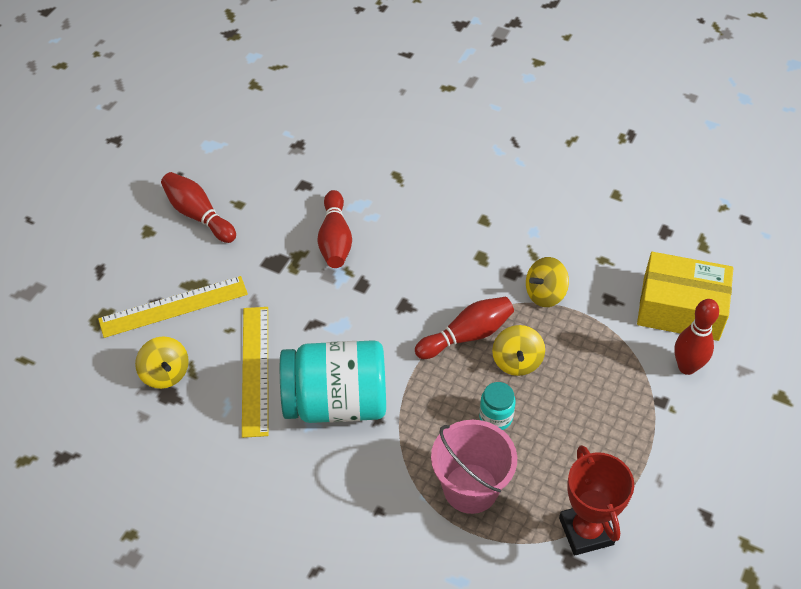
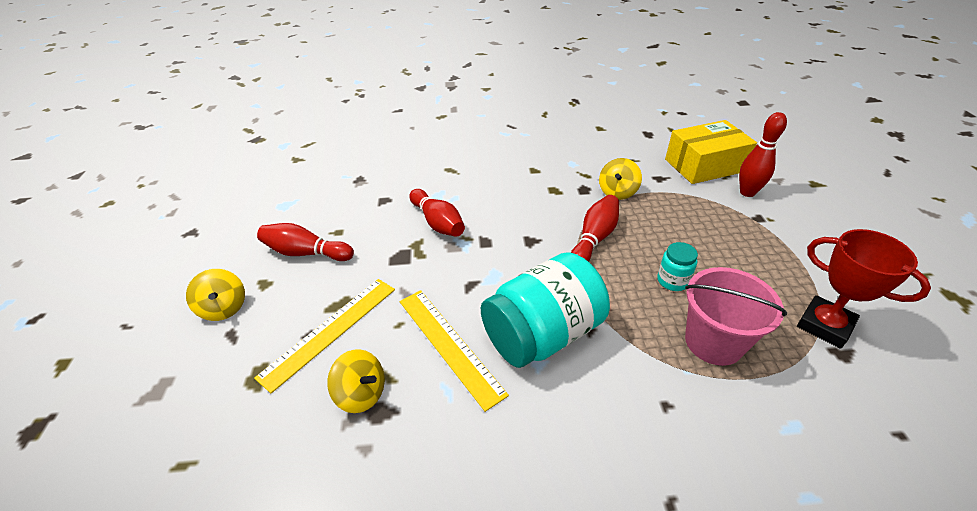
camera: 30 degrees left, 10 degrees down
yellow spinning top [492,325,545,376] -> yellow spinning top moved to [186,269,245,321]

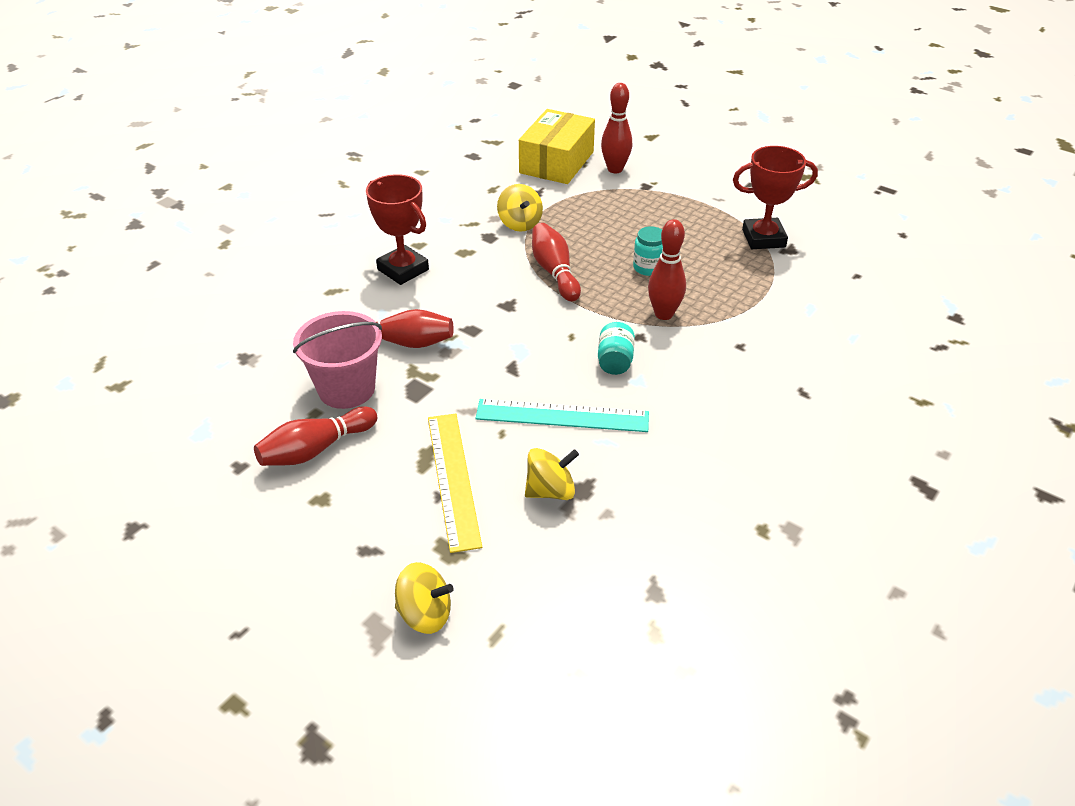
camera: 50 degrees left, 0 degrees up
yellow spinning top [186,269,245,321] -> yellow spinning top moved to [395,562,454,634]
yellow ruler [400,290,509,412] -> turquoise ruler [476,399,649,432]
turquoise jar [481,252,610,368] -> turquoise jar [598,322,635,375], size x0.44
pink bucket [685,267,787,366] -> pink bucket moved to [293,311,382,409]
none -> red trophy [366,174,429,285]
none -> red bowling pin [648,219,686,320]

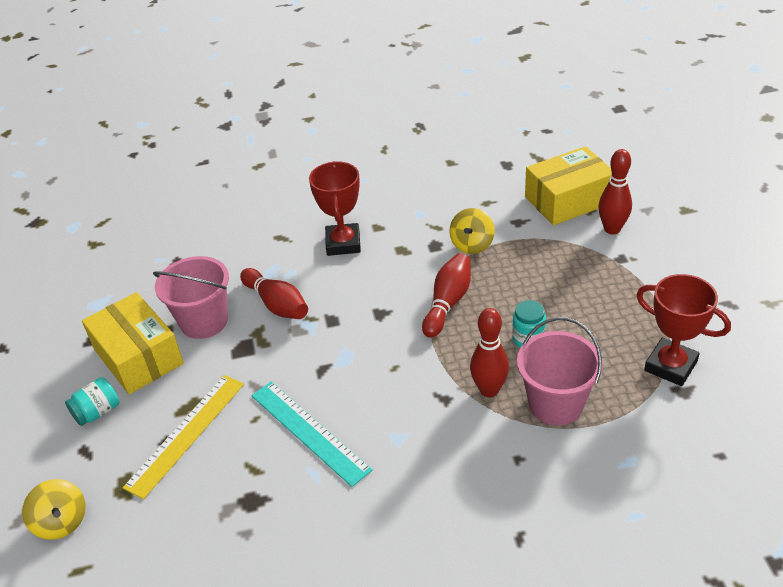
camera: 45 degrees right, 0 degrees up
red bowling pin [254,406,377,466] -> yellow box [82,292,184,394]
yellow spinning top [525,448,579,500] -> none
turquoise jar [598,322,635,375] -> turquoise jar moved to [65,377,120,426]
none -> pink bucket [517,317,603,425]

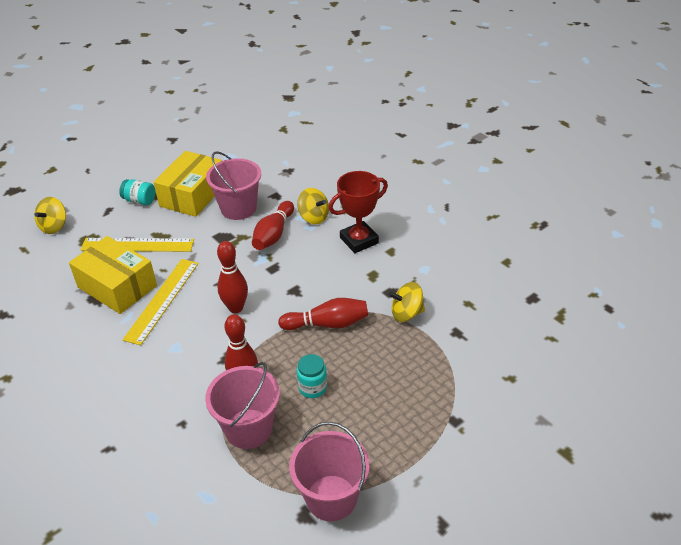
camera: 60 degrees right, 0 degrees up
turquoise ruler [251,381,373,487] -> yellow ruler [123,259,199,345]
yellow box [525,146,612,225] -> yellow box moved to [69,236,157,314]
red bowling pin [598,149,632,234] -> red bowling pin moved to [217,241,248,313]
red trophy [637,274,731,386] -> pink bucket [289,422,370,521]
none -> yellow spinning top [297,188,329,224]

